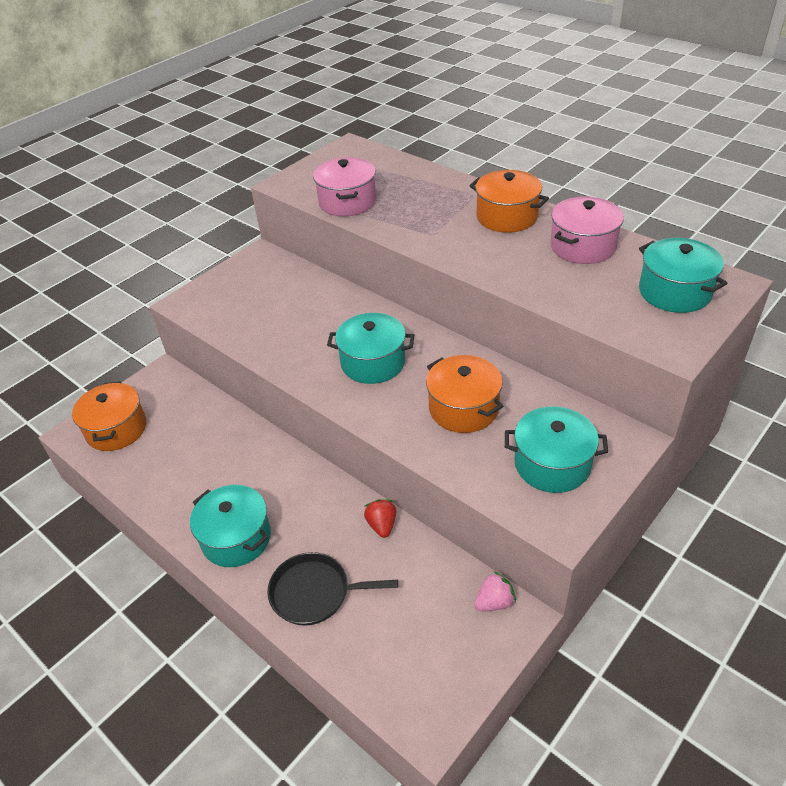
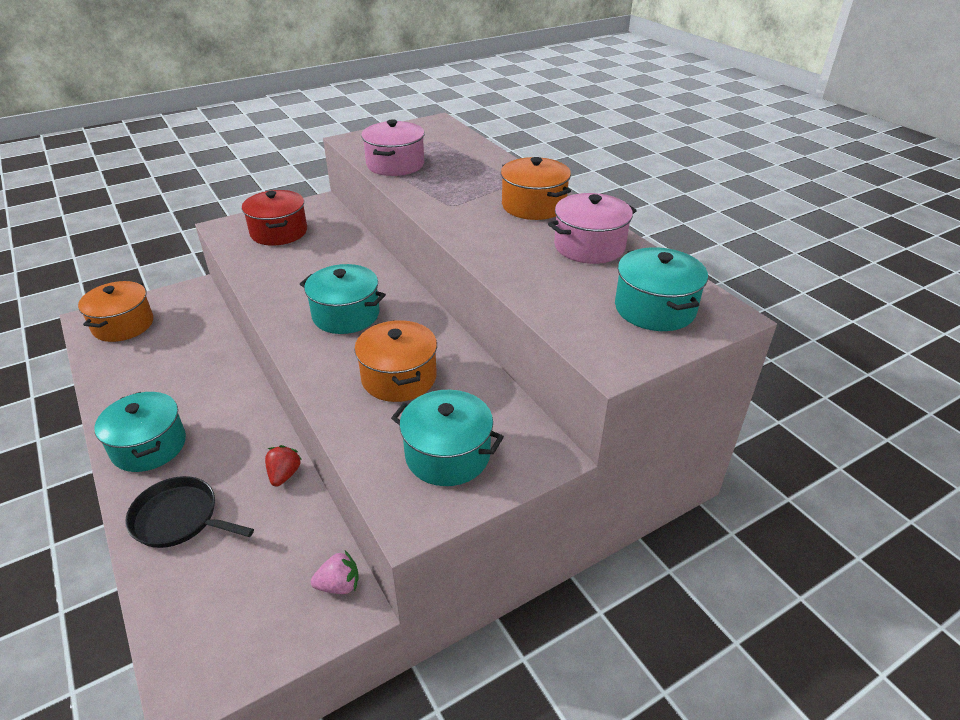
camera: 15 degrees right, 5 degrees down
none -> red pot [242,190,307,246]

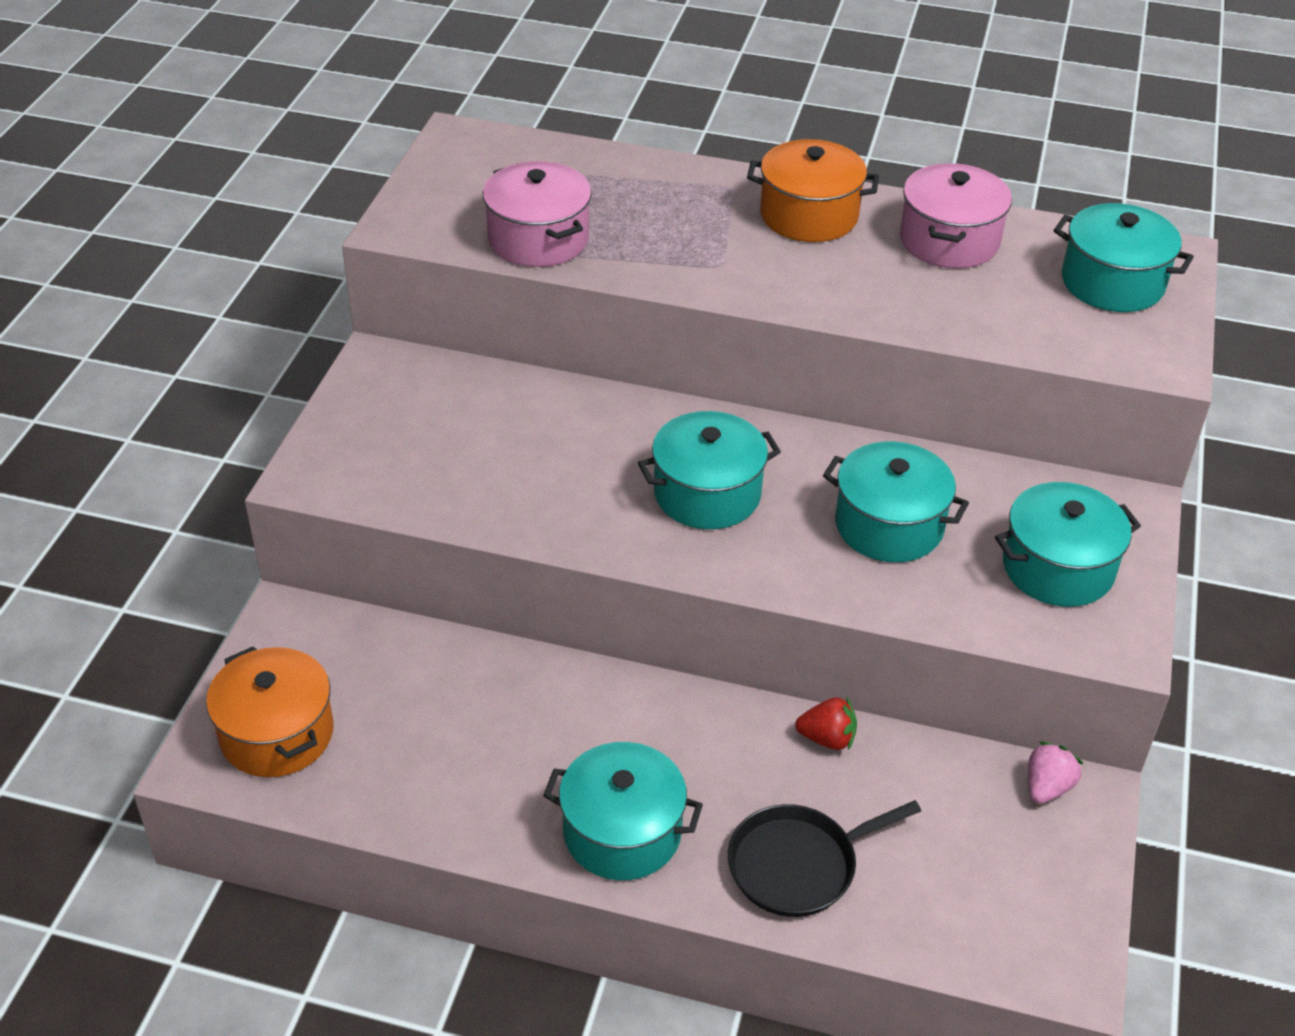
camera: 45 degrees left, 5 degrees up
red pot [242,190,307,246] -> none
red strawberry [265,445,302,487] -> red strawberry turned 135 degrees clockwise [795,696,857,750]
orange pot [354,320,437,402] -> turquoise pot [823,441,969,562]

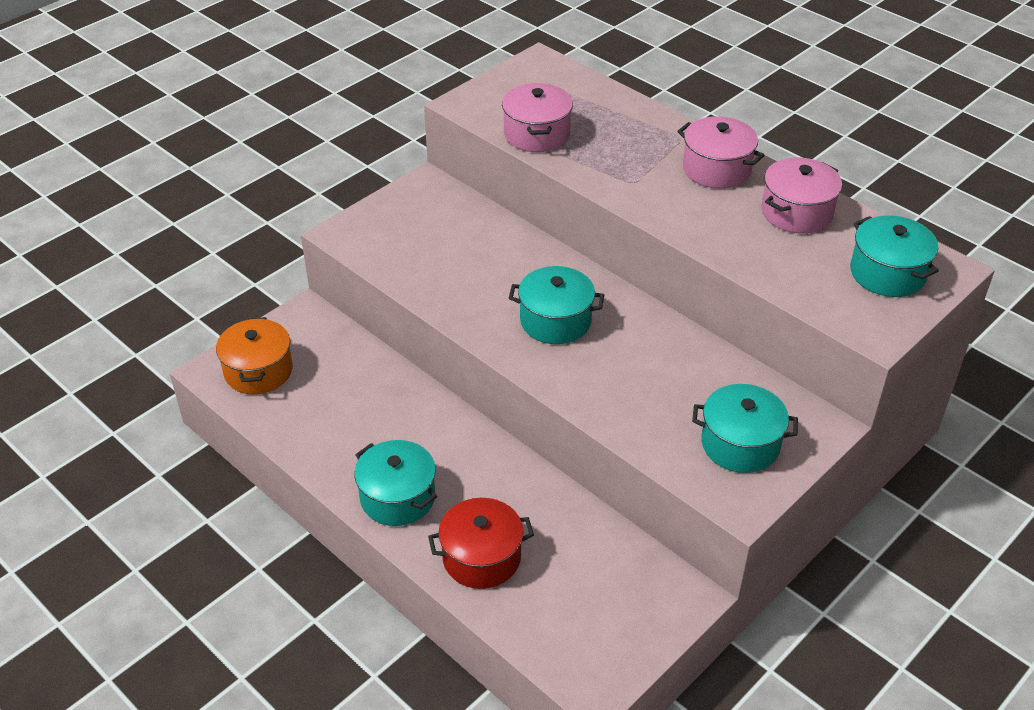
camera: 30 degrees right, 0 degrees up
black pan [728,800,921,917] -> red pot [428,498,534,589]
orange pot [747,139,879,242] -> pink pot [677,116,764,189]
red strawberry [795,696,857,750] -> none
turquoise pot [823,441,969,562] -> none
pink strawberry [1028,742,1083,804] -> none

